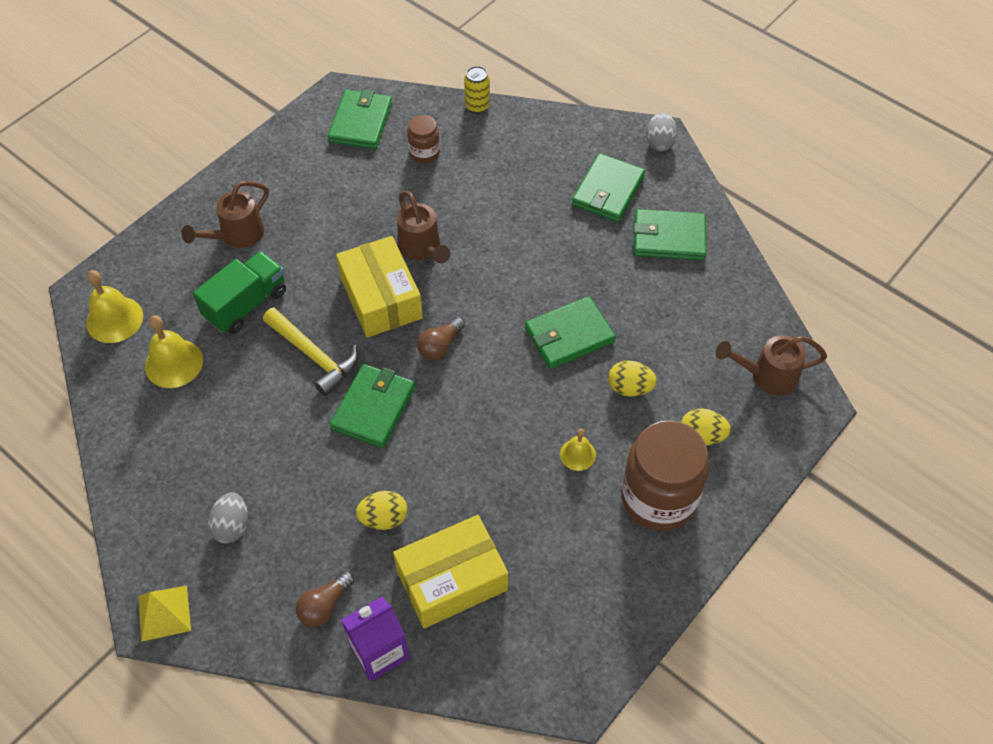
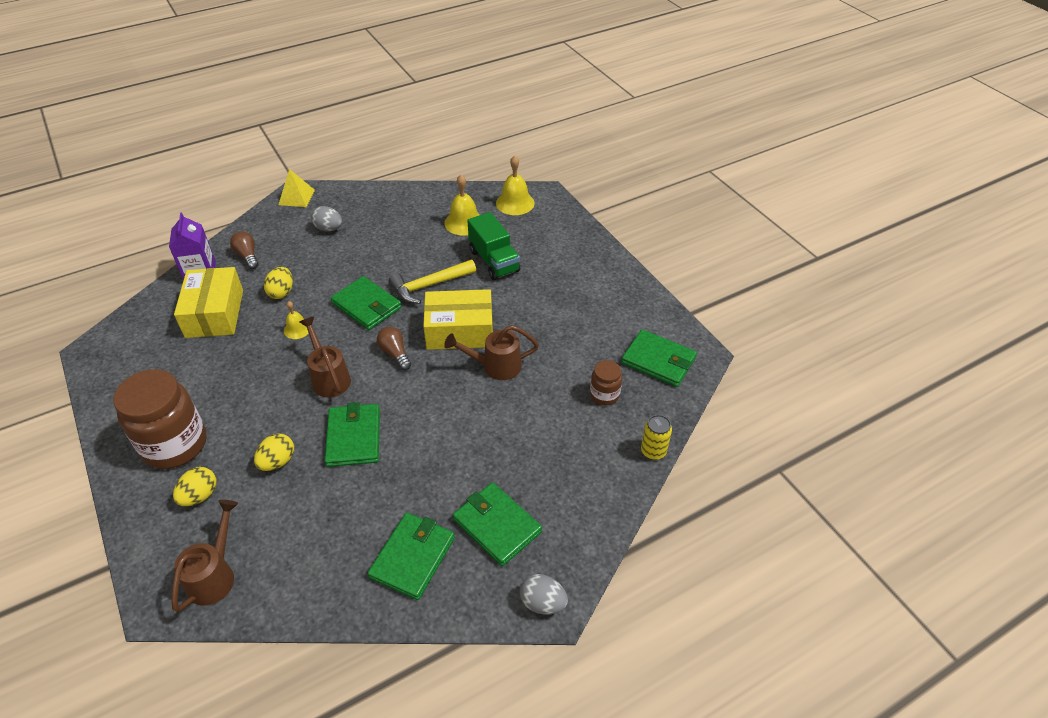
camera: 110 degrees right, 10 degrees down
brown watering can [181,181,269,248] -> brown watering can moved to [299,317,351,397]
yellow bell [560,429,596,471] -> yellow bell moved to [284,301,309,339]

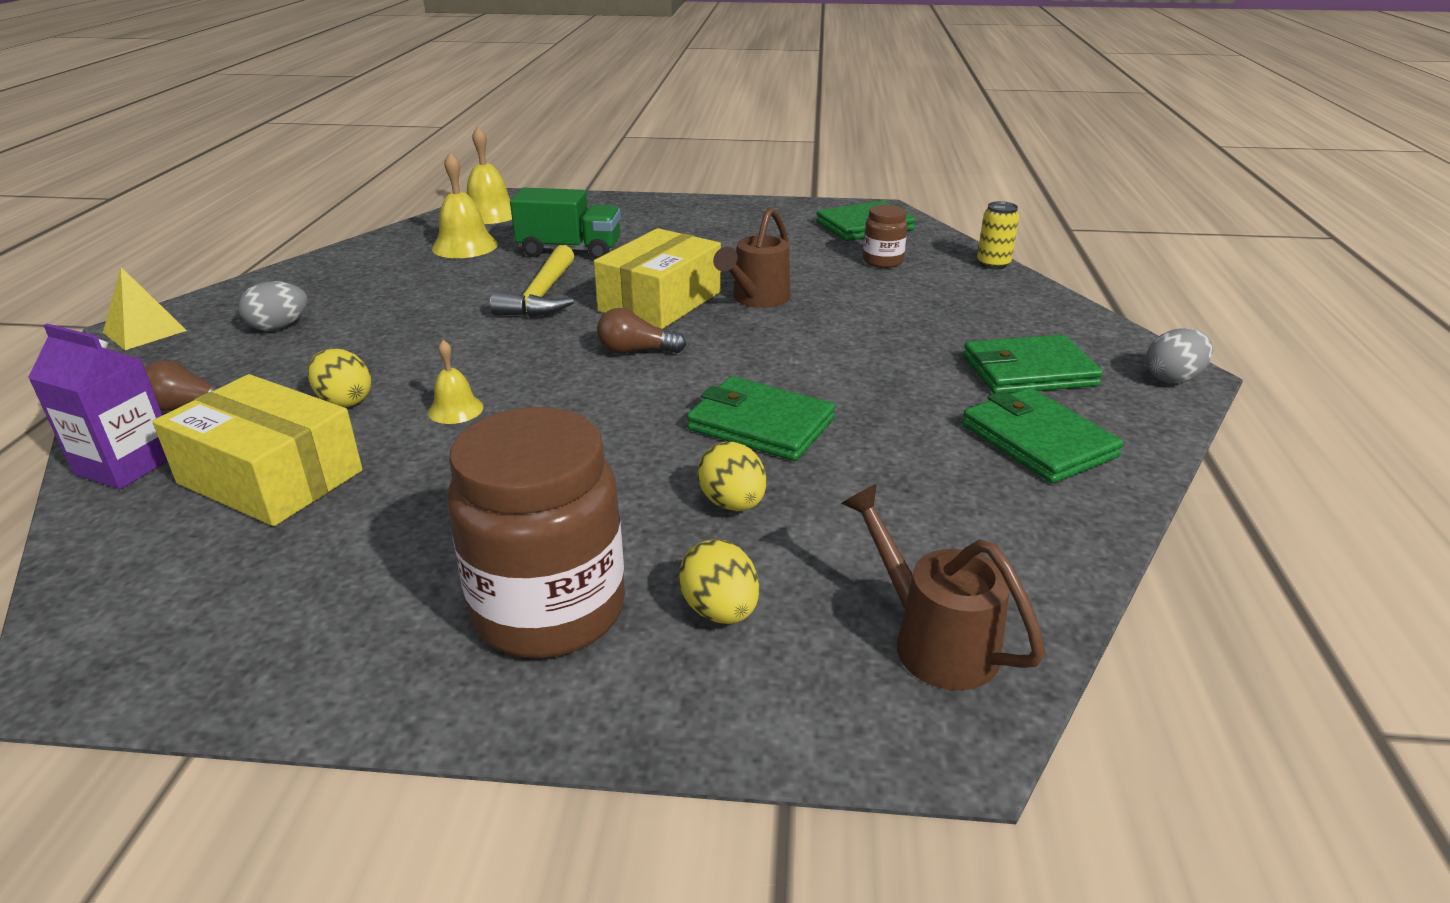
camera: 55 degrees left, 15 degrees down
brown watering can [299,317,351,397] -> none
green wallet [331,276,402,330] -> none

